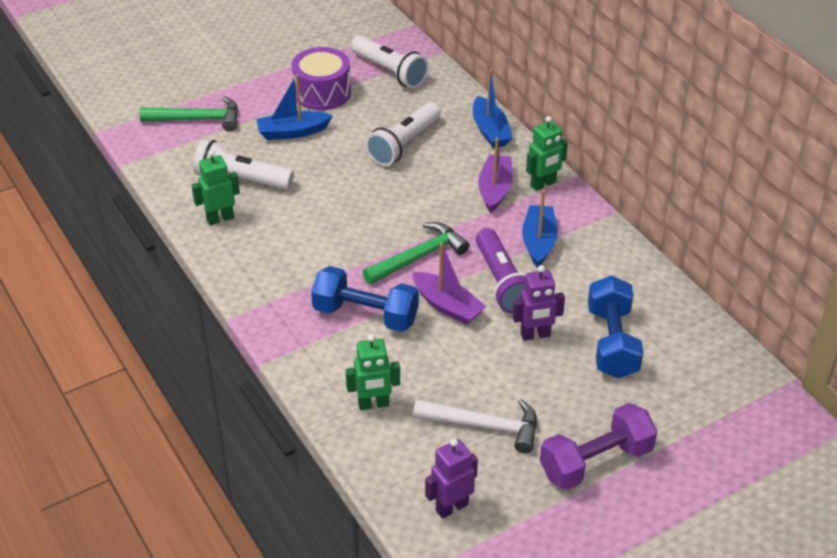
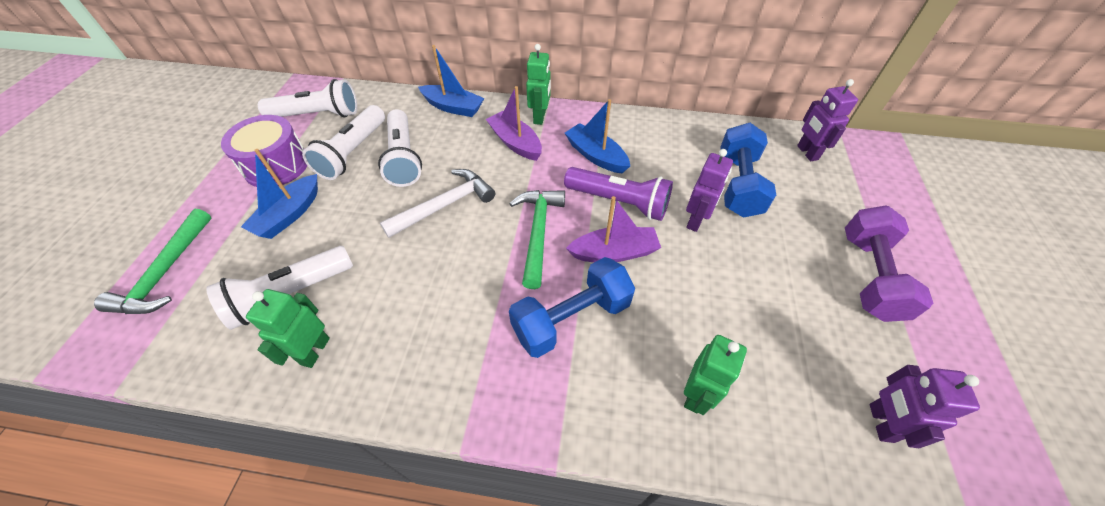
camera: 50 degrees left, 10 degrees up
green hammer [139,96,238,132] -> green hammer turned 150 degrees clockwise [94,209,212,314]
white hammer [413,399,537,454] -> white hammer moved to [380,169,495,238]
blue dumbbell [588,275,643,379] -> blue dumbbell turned 60 degrees clockwise [720,123,776,218]
none -> white flashlight [302,105,385,180]
none -> purple robot [797,79,858,161]

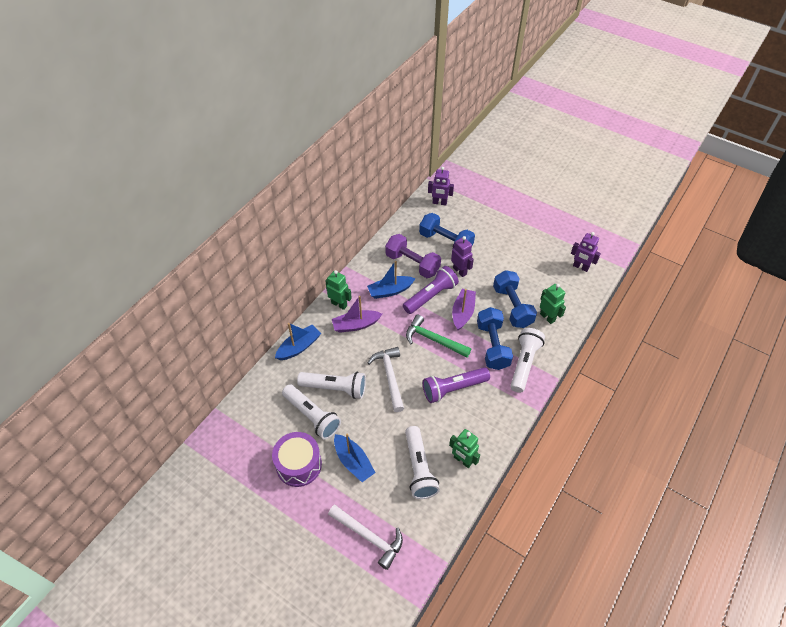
camera: 65 degrees left, 0 degrees up
green hammer [94,209,212,314] -> white hammer [328,505,403,570]
white flashlight [258,79,357,117] -> white flashlight moved to [510,328,545,393]
purple dumbbell [845,205,933,322] -> purple dumbbell moved to [385,234,441,278]
none -> purple flashlight [423,367,490,403]
none -> blue dumbbell [493,270,537,328]

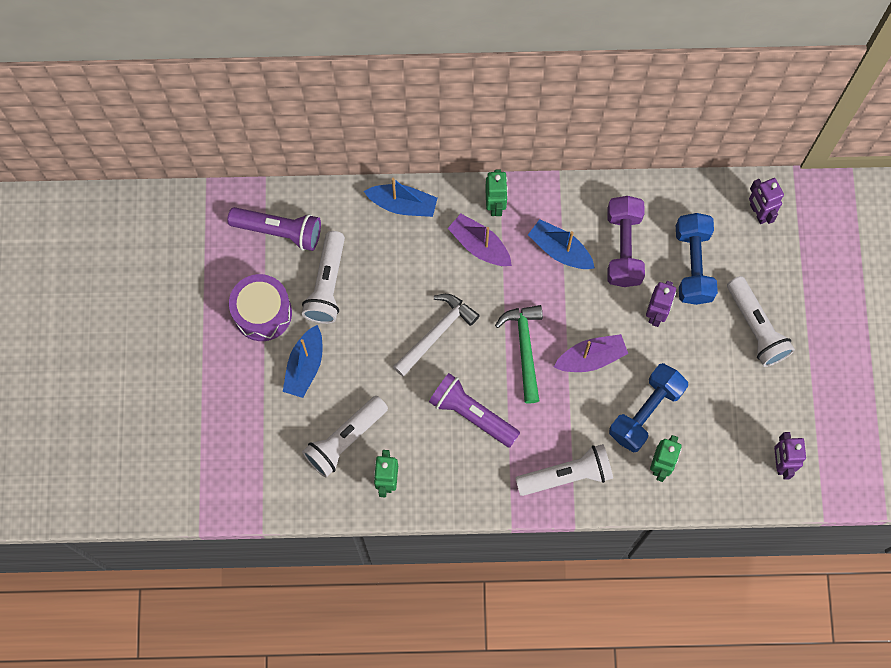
camera: 55 degrees right, 20 degrees up
white flashlight [297,371,366,399] -> white flashlight moved to [727,276,795,367]
white hammer [328,505,403,570] -> none
purple flashlight [403,266,459,314] -> purple flashlight moved to [227,207,321,251]
blue dumbbell [477,307,513,370] -> none

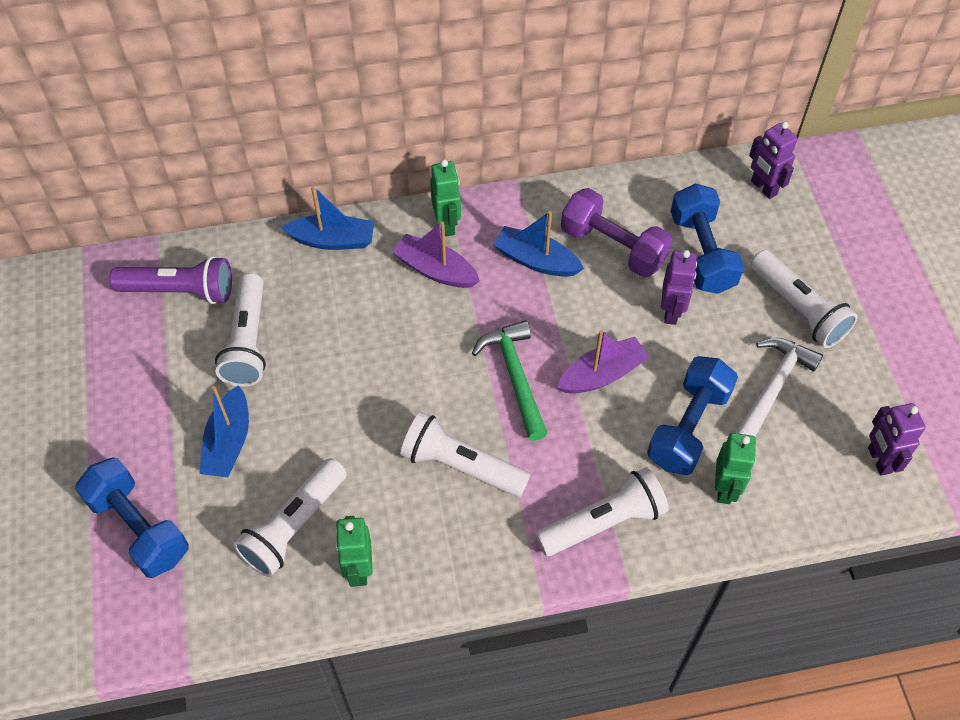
camera: 10 degrees left, 15 degrees down
purple drum [229,274,292,341] -> none
white hammer [393,294,480,376] -> white hammer moved to [734,338,823,437]
purple flashlight [429,373,520,447] -> white flashlight [400,412,530,497]
purple dumbbell [607,196,645,287] -> purple dumbbell turned 45 degrees counterclockwise [561,188,672,278]
none -> blue dumbbell [75,458,189,578]

